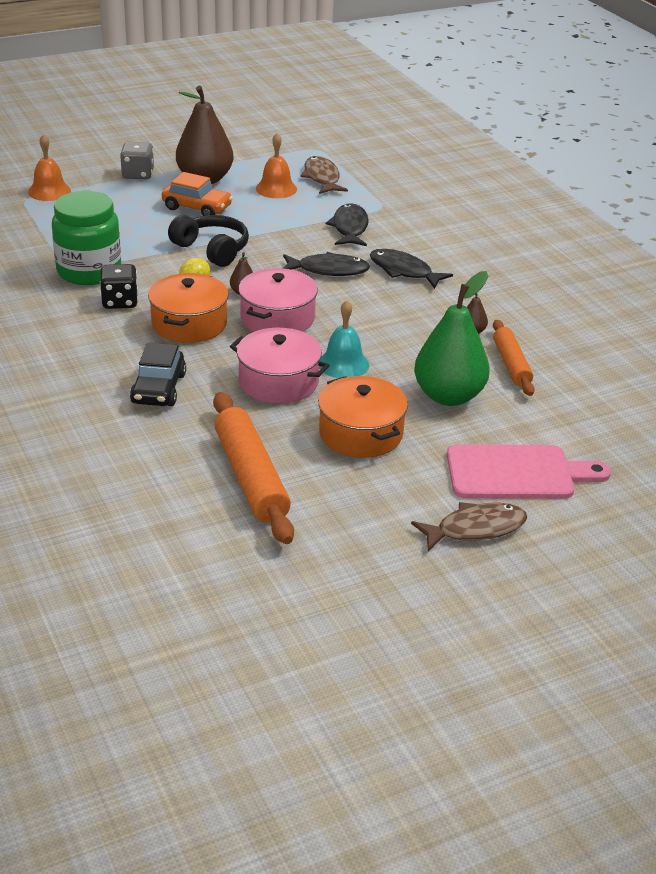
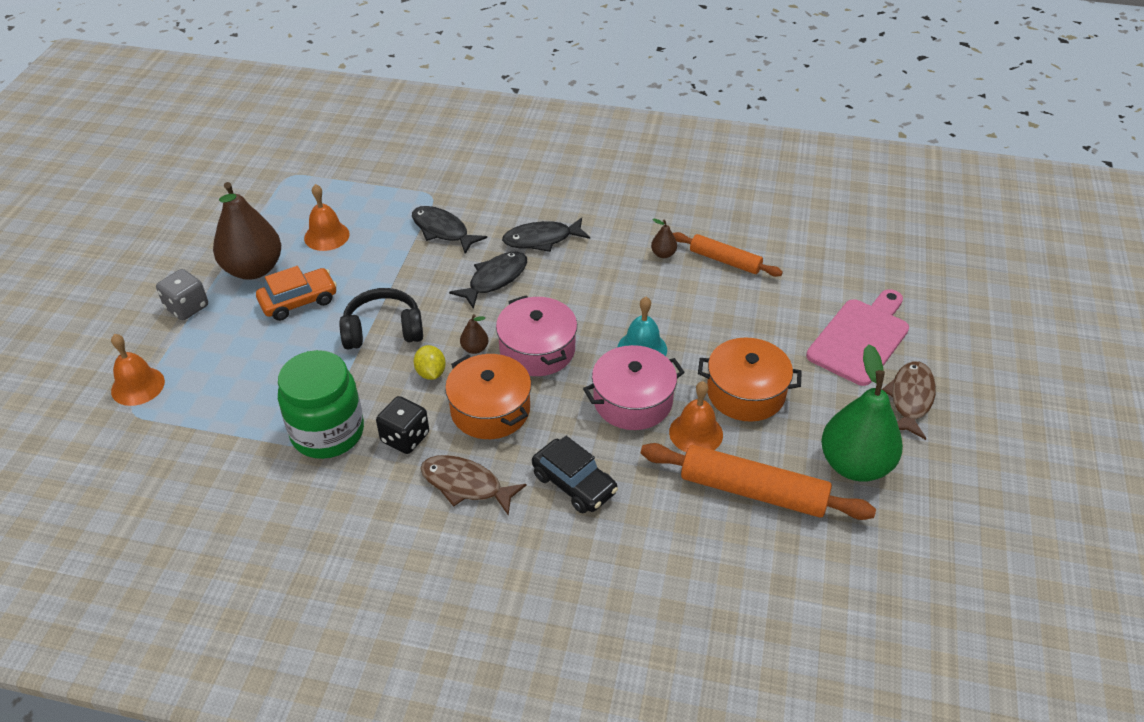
camera: 50 degrees left, 10 degrees up
brown fish [301,156,348,194] -> brown fish moved to [421,455,526,516]
green pear [414,271,490,406] -> green pear moved to [821,344,903,482]
none -> orange bell [669,381,723,452]

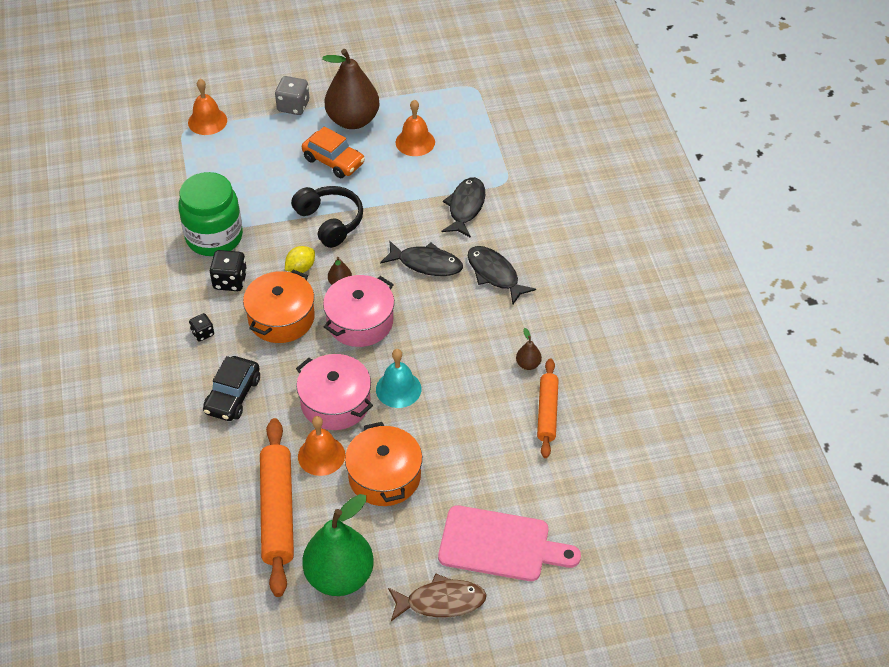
camera: 65 degrees right, 5 degrees up
brown fish [421,455,526,516] -> black dice [189,313,214,342]

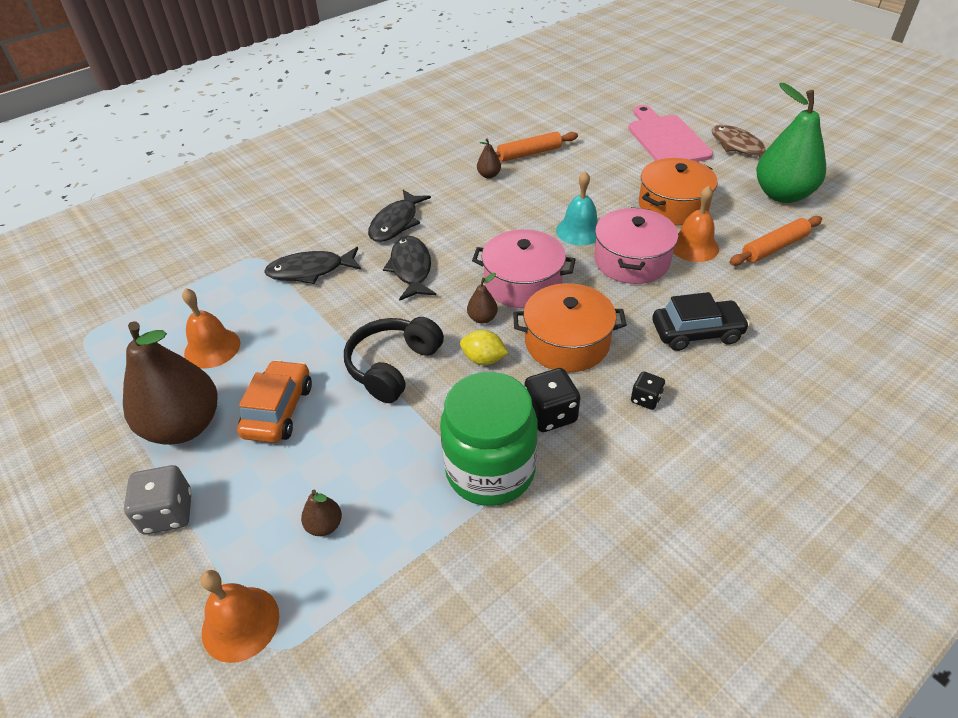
camera: 115 degrees left, 5 degrees down
orange rolling pin [260,418,294,597] -> orange rolling pin [729,216,822,266], size x0.62
none -> brown pear [301,490,342,536]

